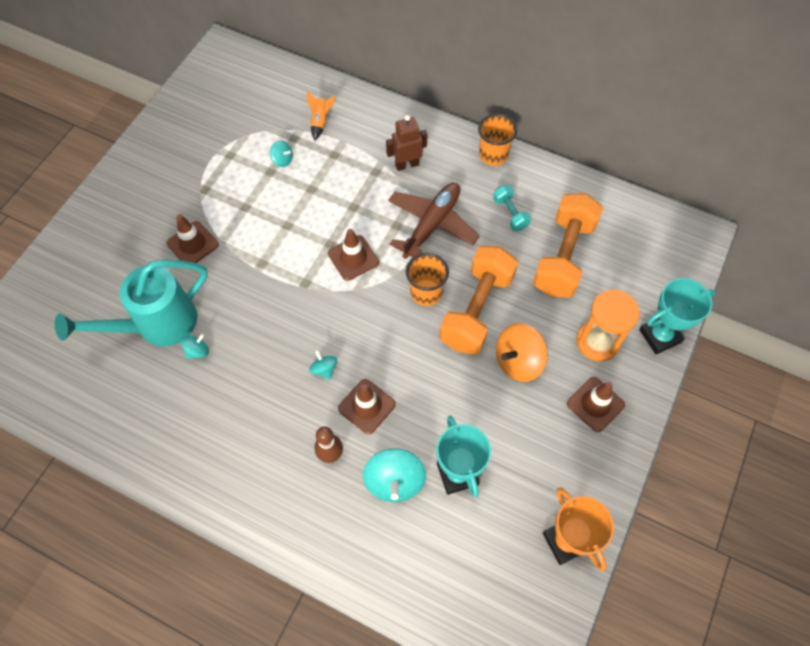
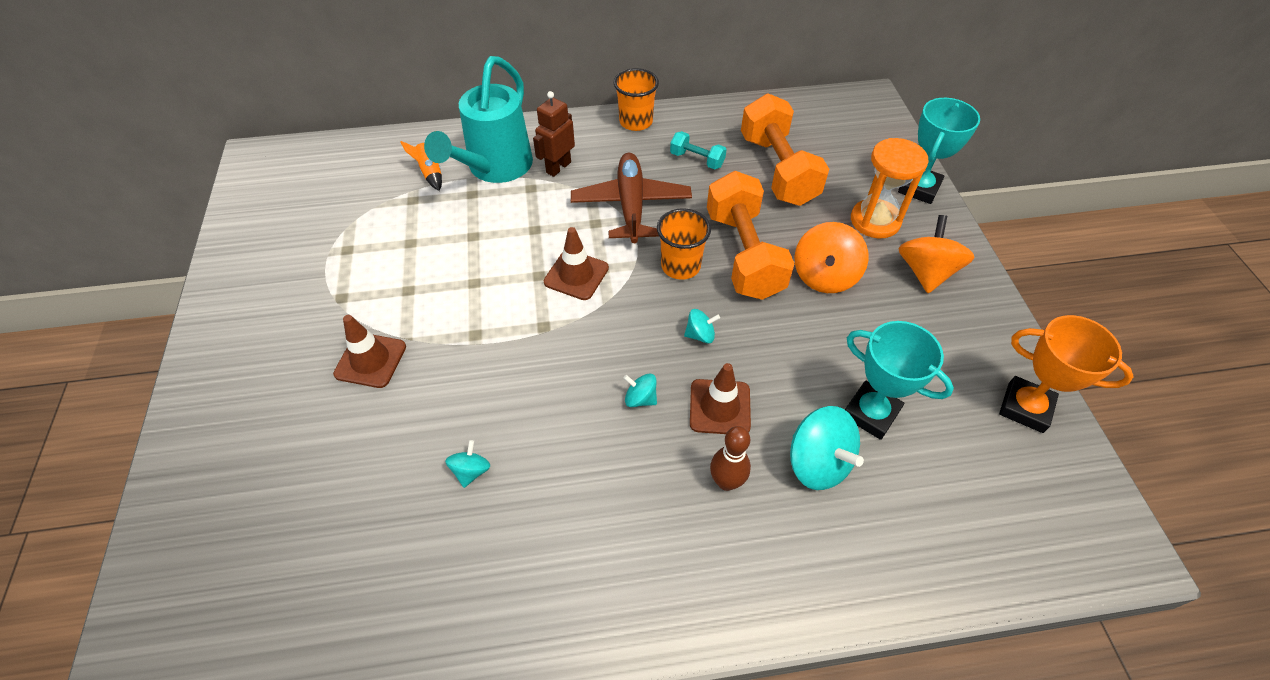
camera: 35 degrees left, 10 degrees down
turquoise watering can [55,260,208,346] -> turquoise watering can moved to [424,56,533,183]
turquoise spinning top [270,140,293,167] -> turquoise spinning top moved to [684,309,720,343]
brown traffic cone [567,377,625,432] -> orange spinning top [898,215,975,293]

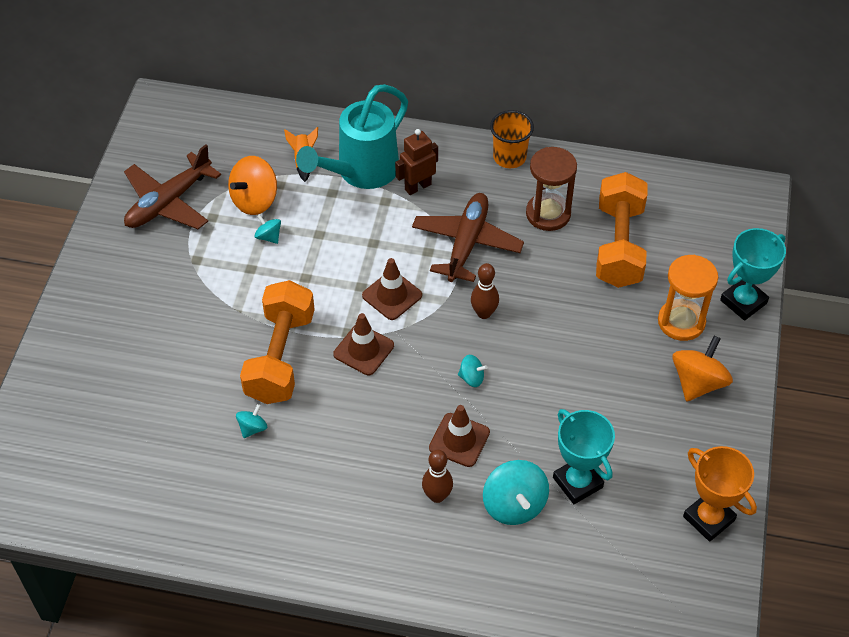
camera: 20 degrees right, 0 degrees up
brown traffic cone [333,315,406,388] -> brown traffic cone moved to [333,313,394,375]
turquoise spinning top [624,373,657,407] -> turquoise spinning top moved to [254,214,281,244]
orange cup [657,208,711,280] -> brown bowling pin [471,263,499,319]
turquoise dumbbell [670,131,727,170] -> brown hourglass [526,147,577,231]
orange dumbbell [707,171,795,300] -> orange dumbbell moved to [240,280,315,404]
orange spinning top [794,222,868,293] -> orange spinning top moved to [228,156,277,215]
none -> brown plane [124,144,221,229]

